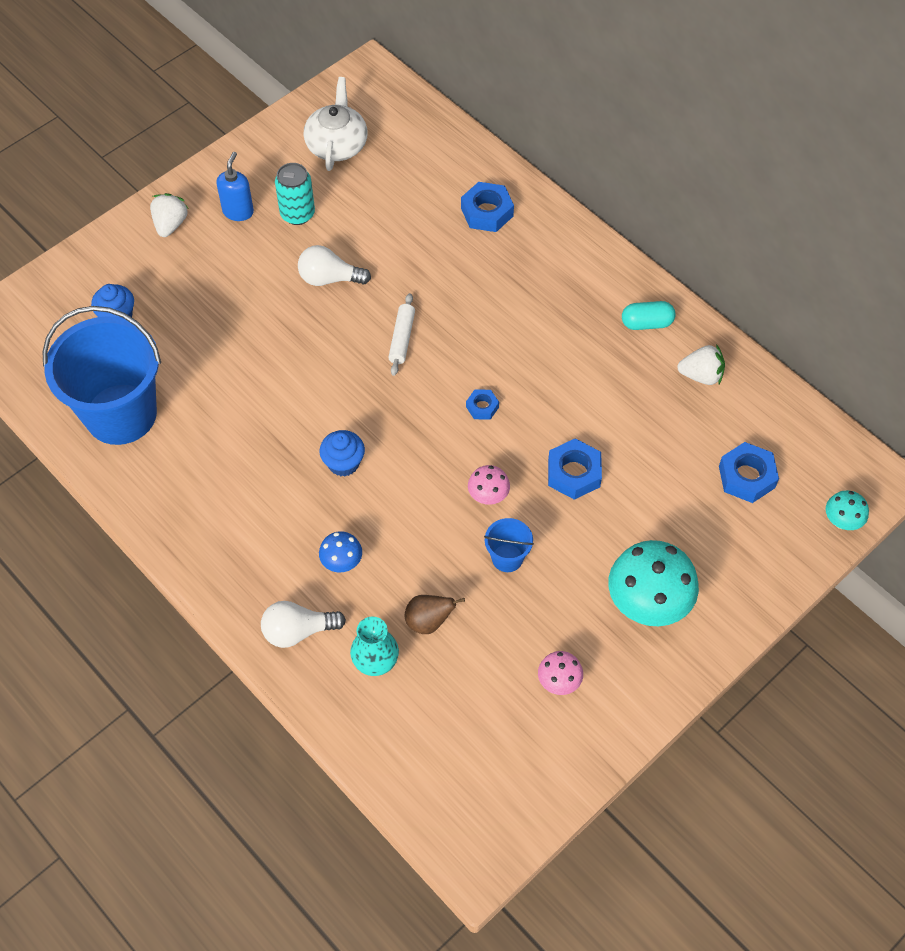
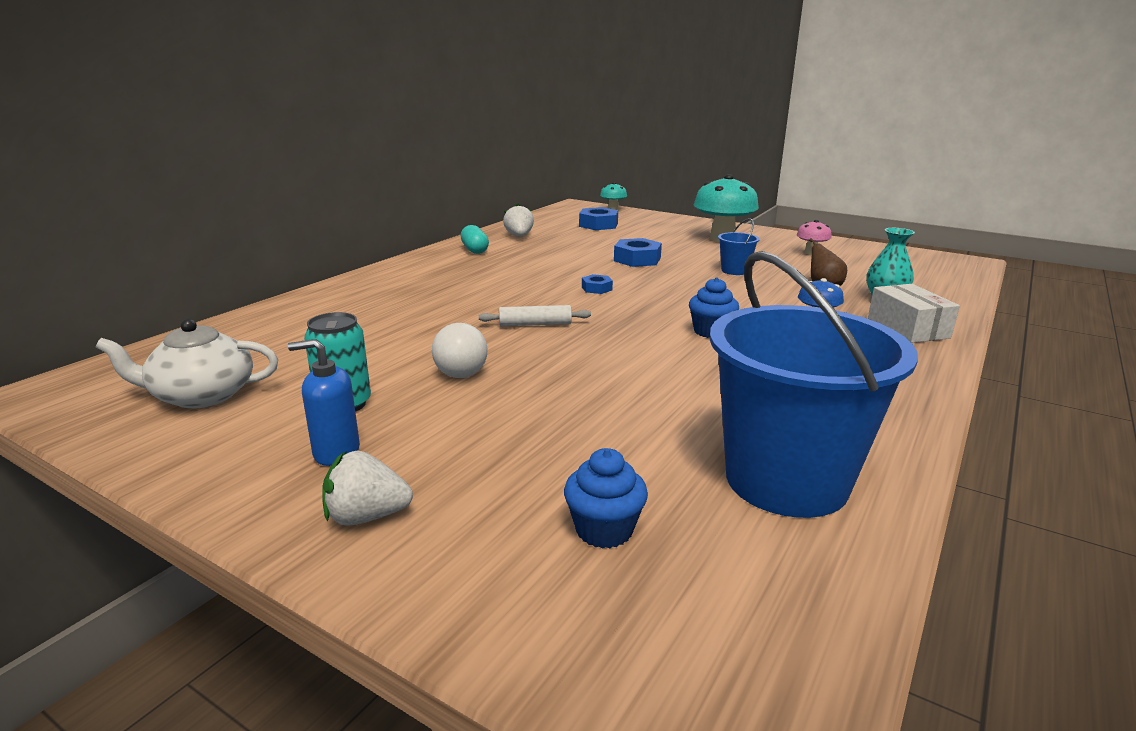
camera: 105 degrees left, 35 degrees down
white light bulb [261,601,346,648] -> white box [868,284,960,343]
blue nut [461,182,514,232] -> none
pink mushroom [468,465,510,505] -> none

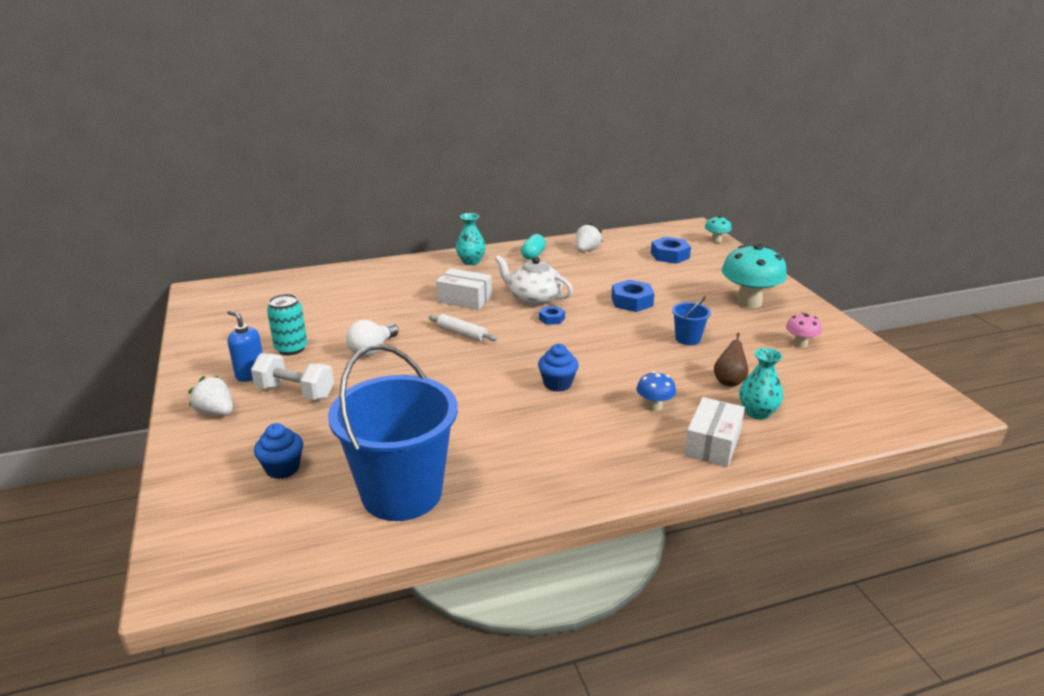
camera: 40 degrees right, 5 degrees up
white teapot [96,319,278,409] -> white teapot moved to [495,255,573,305]
none -> white dumbbell [251,353,334,400]
none -> white box [436,268,492,310]
none -> turquoise vase [456,213,486,265]

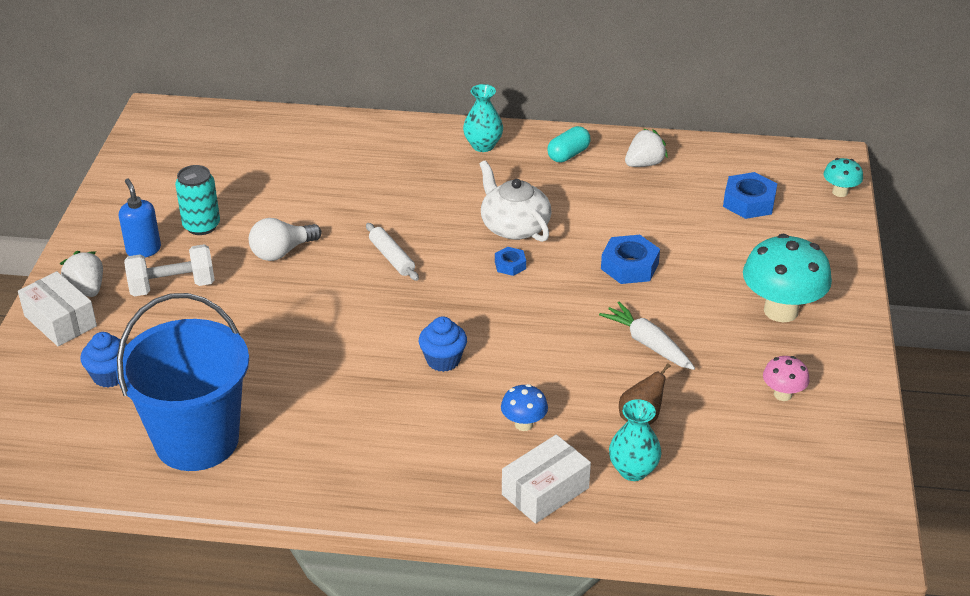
camera: 25 degrees right, 10 degrees up
white dumbbell [251,353,334,400] -> white dumbbell turned 60 degrees counterclockwise [124,244,215,297]
white box [436,268,492,310] -> white box moved to [18,271,97,347]
blue bucket [672,296,711,345] -> white carrot [599,302,695,370]

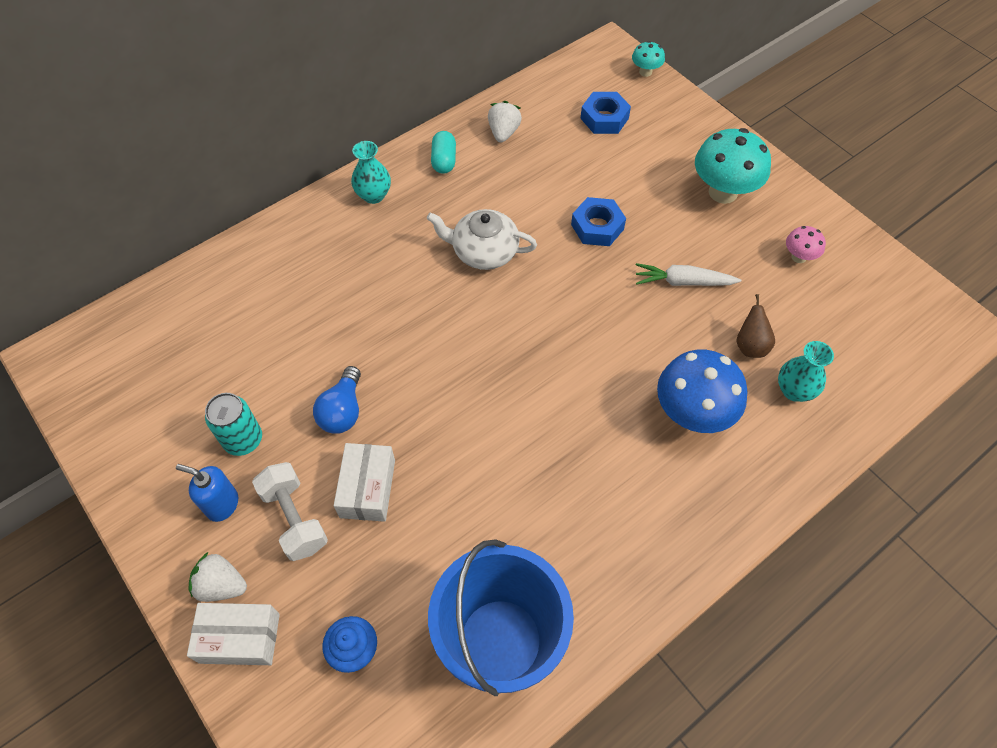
camera: 45 degrees left, 20 degrees up
white dumbbell [124,244,215,297] -> white dumbbell turned 60 degrees counterclockwise [252,462,328,561]
white light bulb [249,218,322,261] -> blue light bulb [313,366,361,434]
white rolling pin [366,223,419,281] -> none
blue cupcake [419,316,467,372] -> none
blue nut [495,247,526,276] -> none
blue mushroom [501,384,548,431] -> blue mushroom [657,350,748,433], size x2.01
white box [502,435,591,524] -> white box moved to [334,443,395,522]

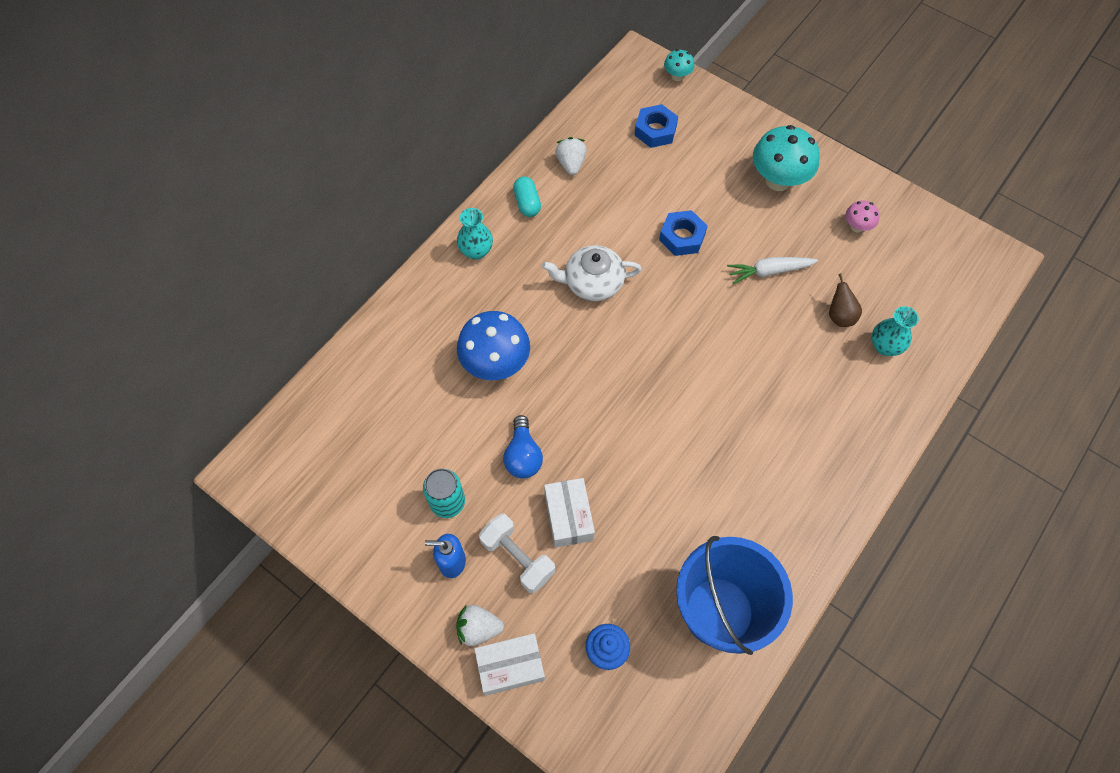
camera: 15 degrees left, 5 degrees up
blue mushroom [657,350,748,433] -> blue mushroom moved to [457,311,530,380]

